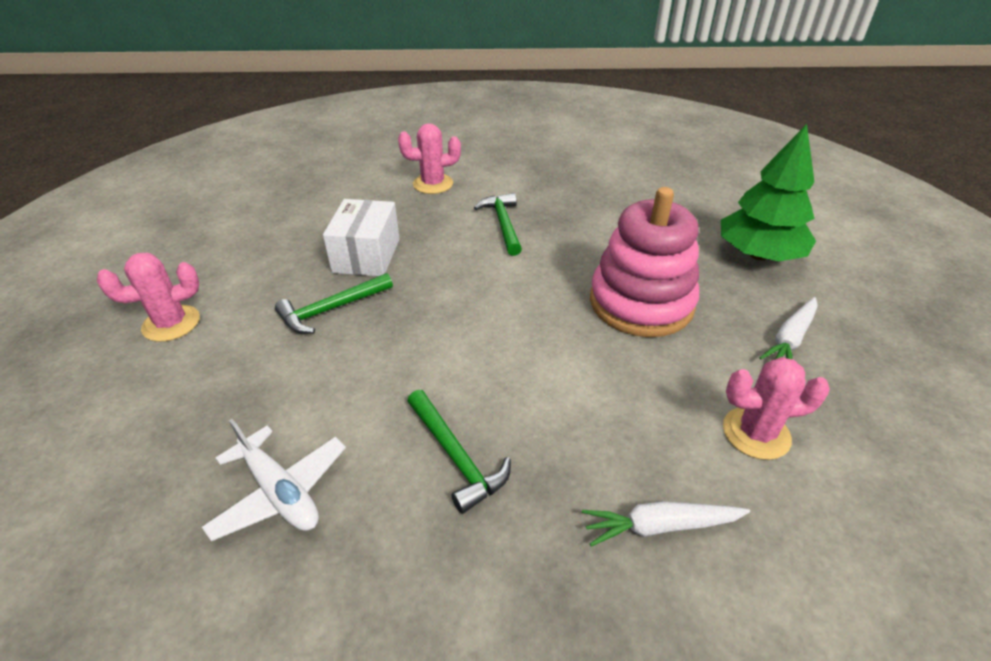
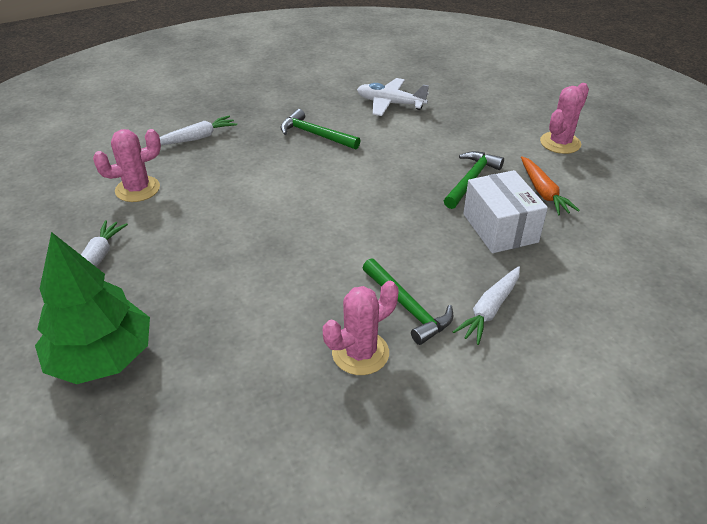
camera: 155 degrees right, 0 degrees up
pink cactus [398,123,461,194] -> pink cactus moved to [323,281,399,375]
pink stacking toy [590,187,699,337] -> none
none -> white carrot [453,266,520,345]
none -> orange carrot [521,156,580,215]

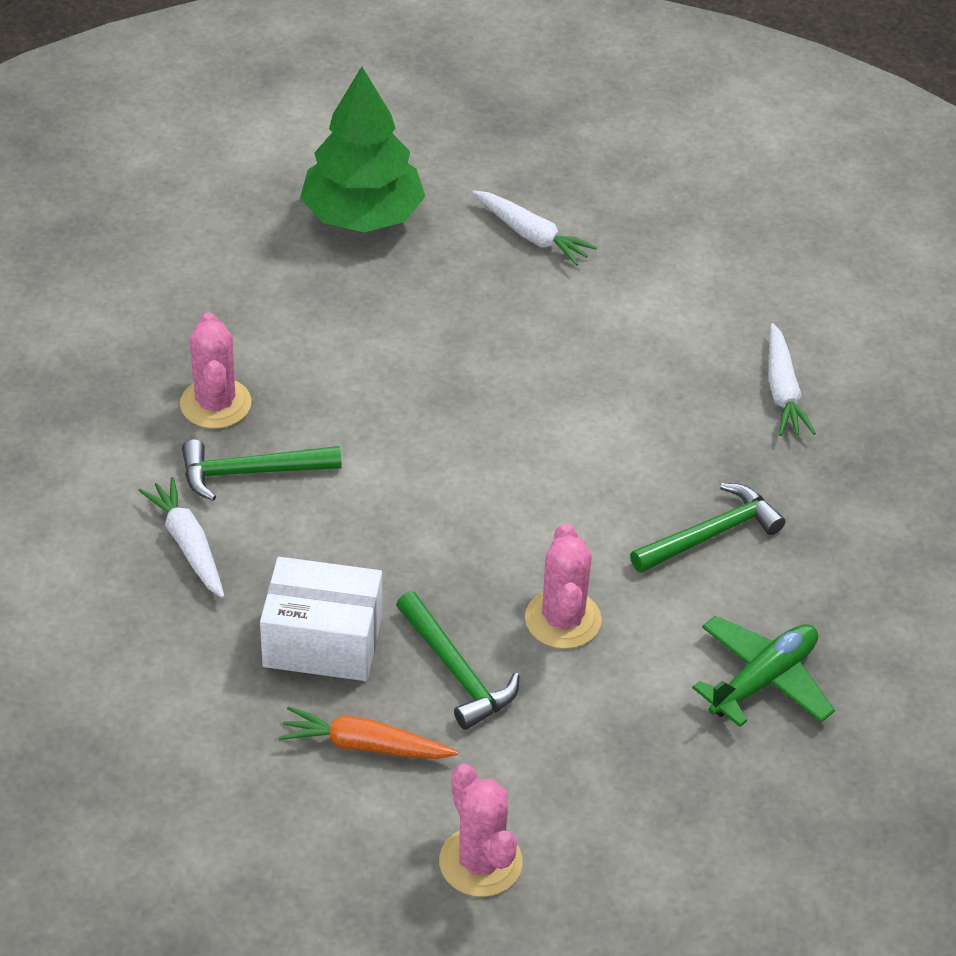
camera: 115 degrees right, 5 degrees up
pink cactus [93,129,161,202] -> pink cactus moved to [525,524,602,649]
white plane [357,78,429,116] -> green plane [692,616,835,727]

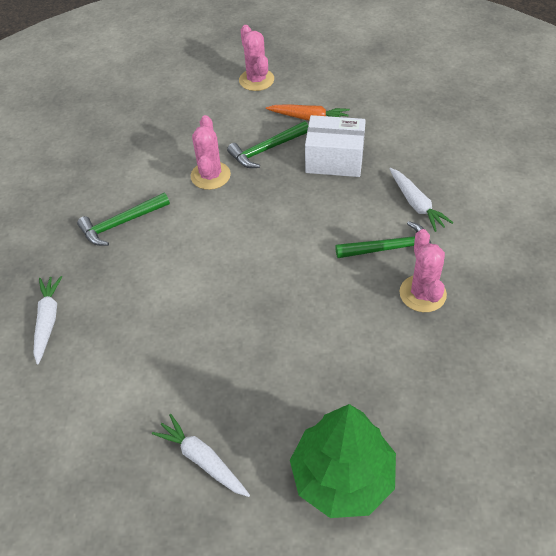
camera: 175 degrees left, 5 degrees up
green hammer [396,591,520,730] -> green hammer turned 90 degrees counterclockwise [227,121,308,168]
green plane [692,616,835,727] -> none

